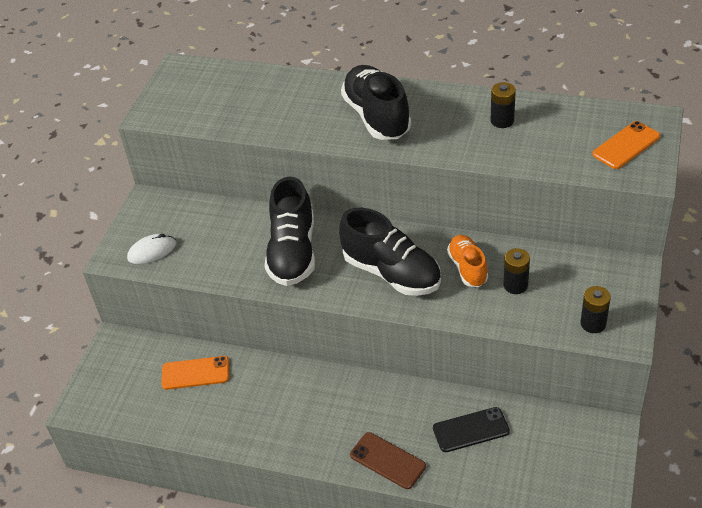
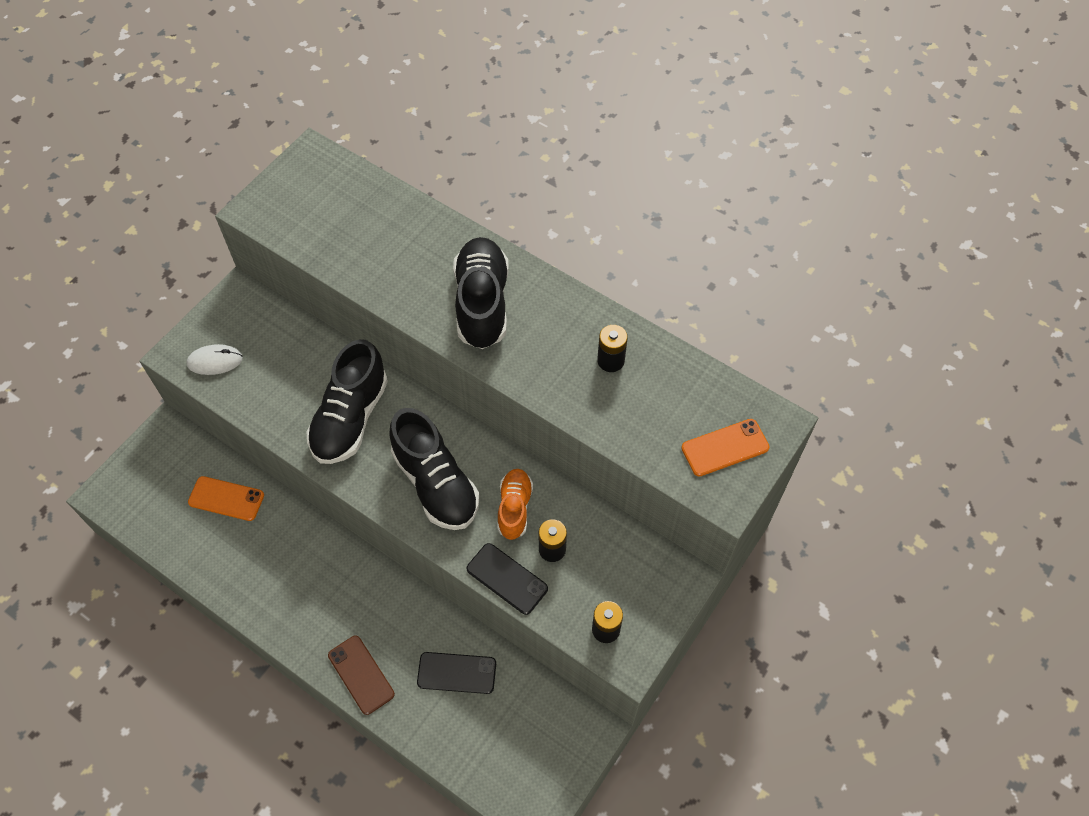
camera: 15 degrees right, 15 degrees up
none -> black phone [467,543,548,615]

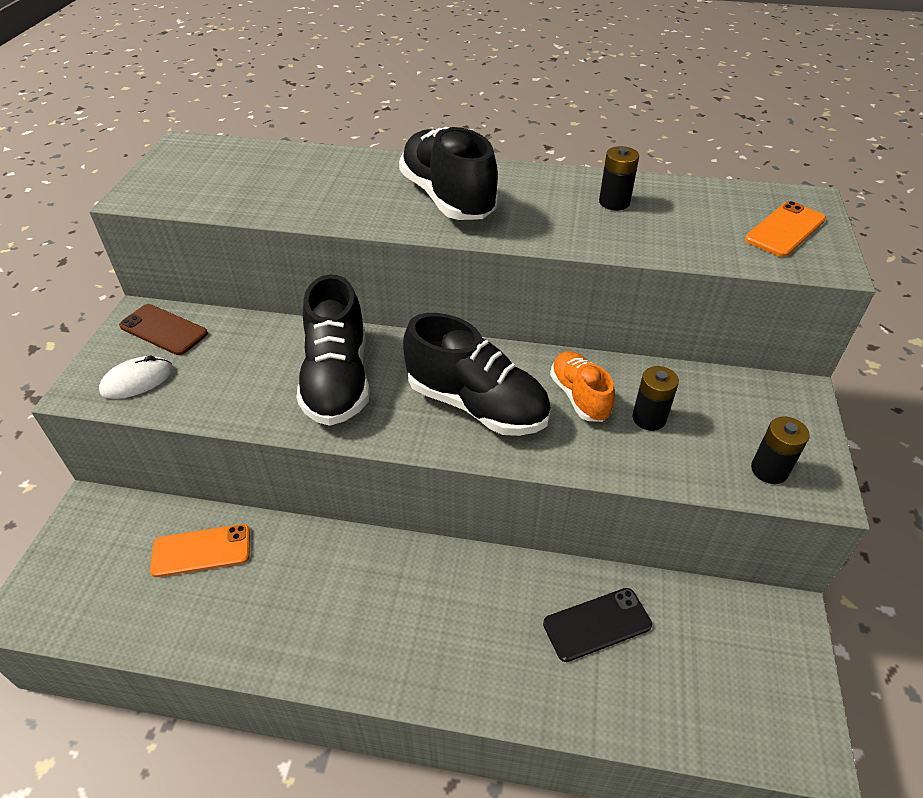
camera: 25 degrees left, 15 degrees down
brown phone [328,635,395,715] -> brown phone moved to [119,304,208,355]
black phone [467,543,548,615] -> none

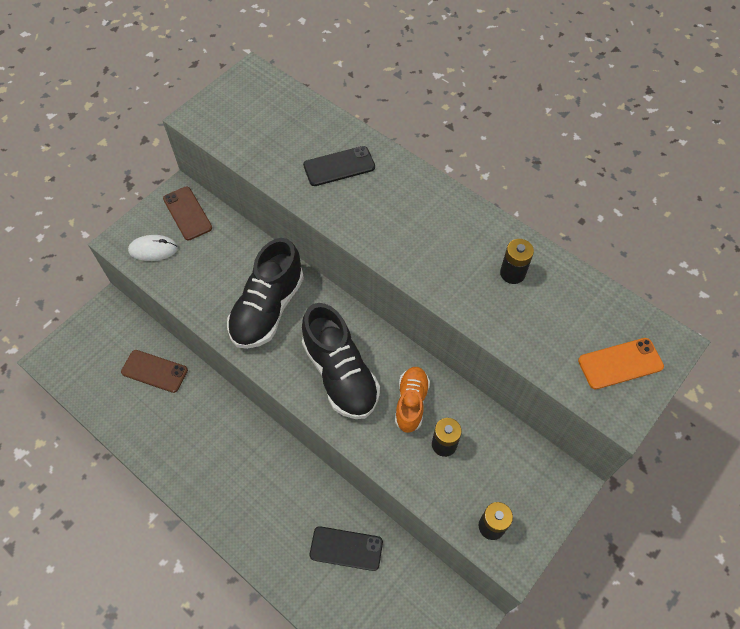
camera: 30 degrees right, 15 degrees up
orange phone [150,524,250,577] -> brown phone [121,350,188,393]
black shoe [399,127,499,220] -> none
none -> black phone [303,146,375,186]

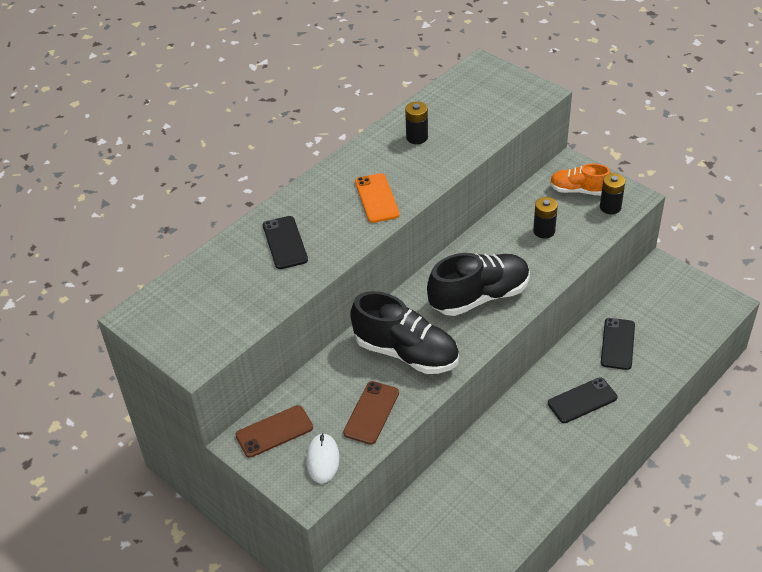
camera: 85 degrees left, 15 degrees down
brown phone [121,350,188,393] -> brown phone moved to [343,381,399,445]
orange shoe [395,367,430,433] -> orange shoe moved to [550,163,611,196]
orange phone [578,338,664,389] -> orange phone moved to [355,173,400,223]
none -> black phone [548,377,617,423]

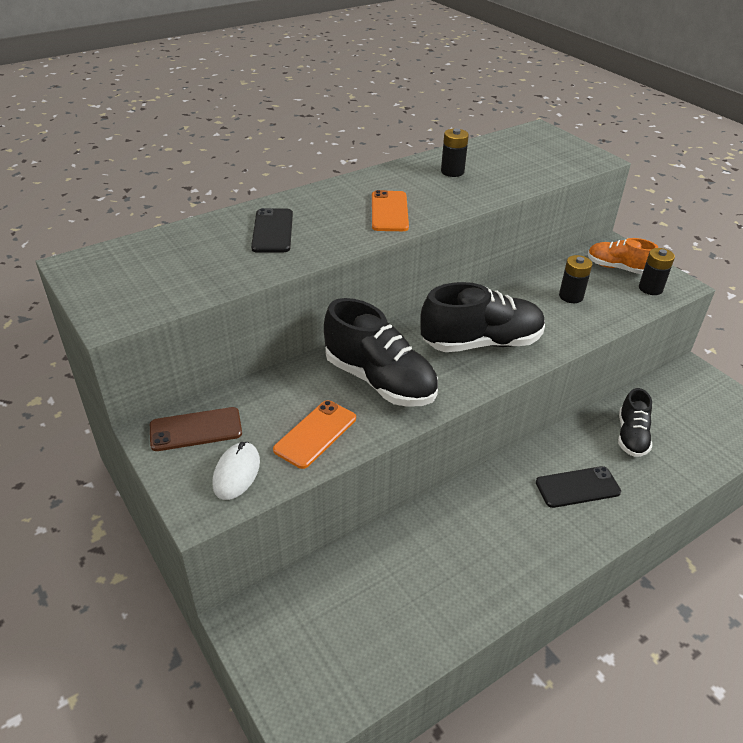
camera: 10 degrees right, 5 degrees down
brown phone [343,381,399,445] -> orange phone [273,400,356,469]
black phone [601,318,635,370] -> black shoe [618,388,652,457]

